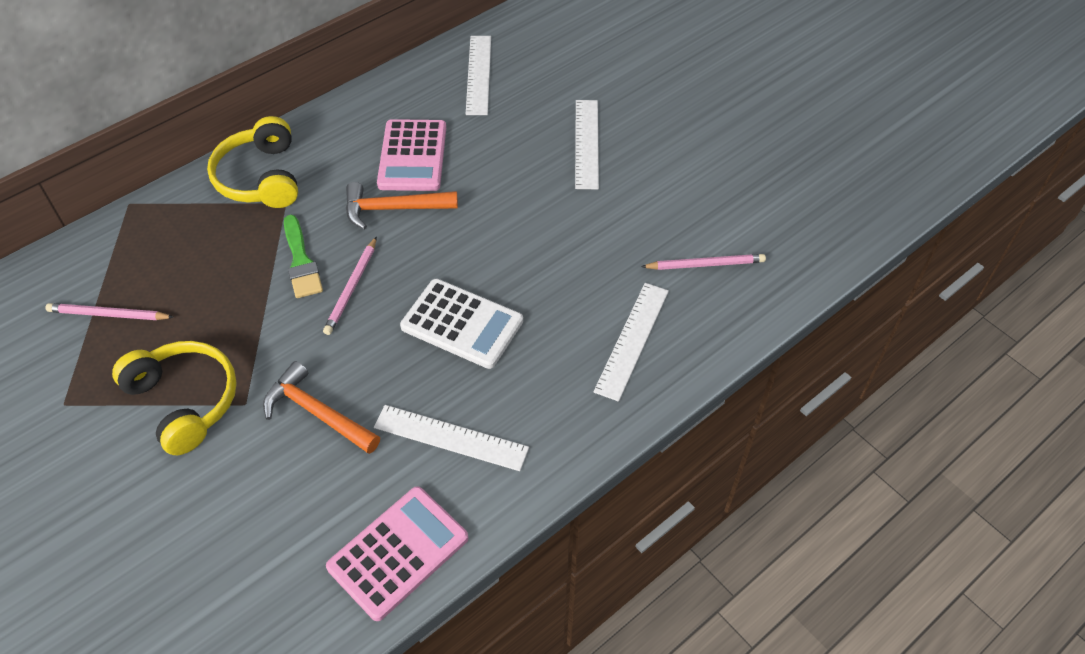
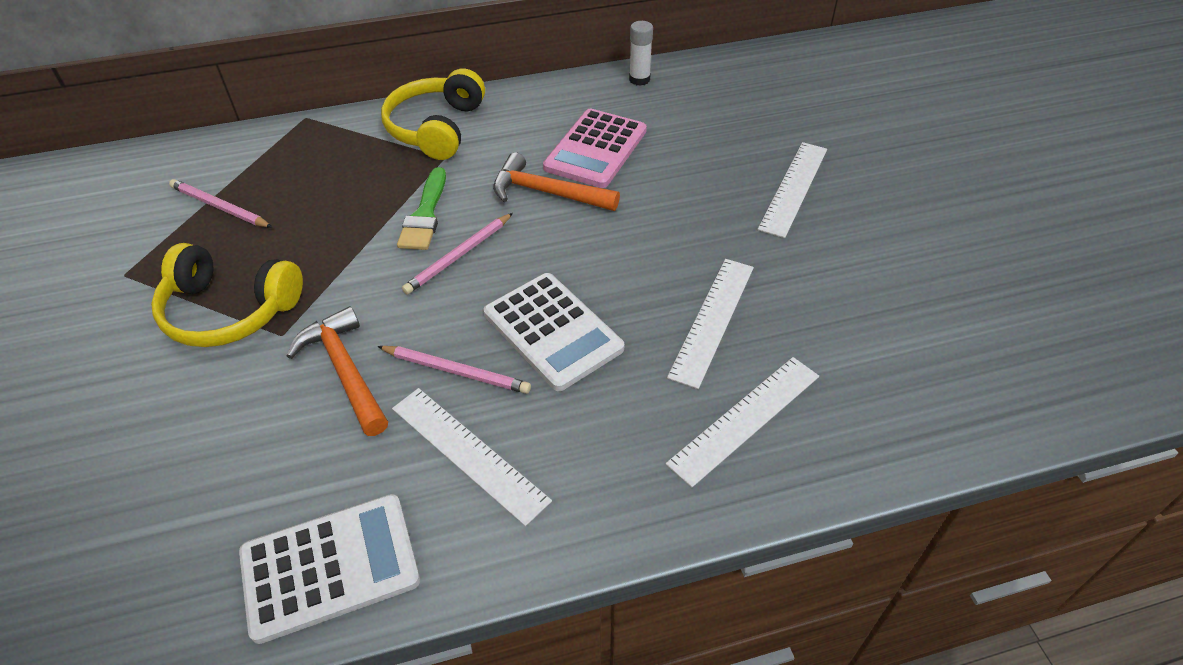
camera: 25 degrees right, 5 degrees down
yellow headphones [112,341,237,455] -> yellow headphones turned 120 degrees clockwise [151,243,303,347]
pink calculator [326,486,468,621] -> white calculator [239,494,420,644]
white ruler [466,36,491,115] -> white ruler moved to [667,259,754,389]
pink pencil [641,254,766,270] -> pink pencil moved to [377,346,531,394]
none -> white glue stick [629,21,653,86]

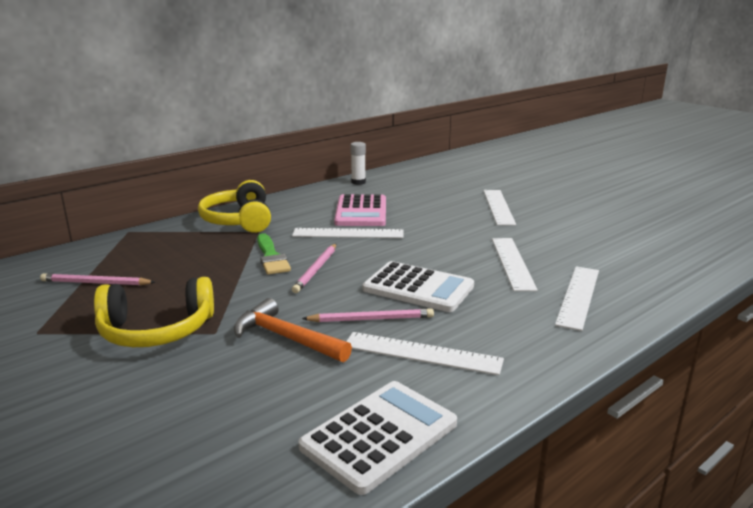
camera: 25 degrees left, 25 degrees down
orange hammer [493,152,620,211] -> white ruler [292,228,404,238]

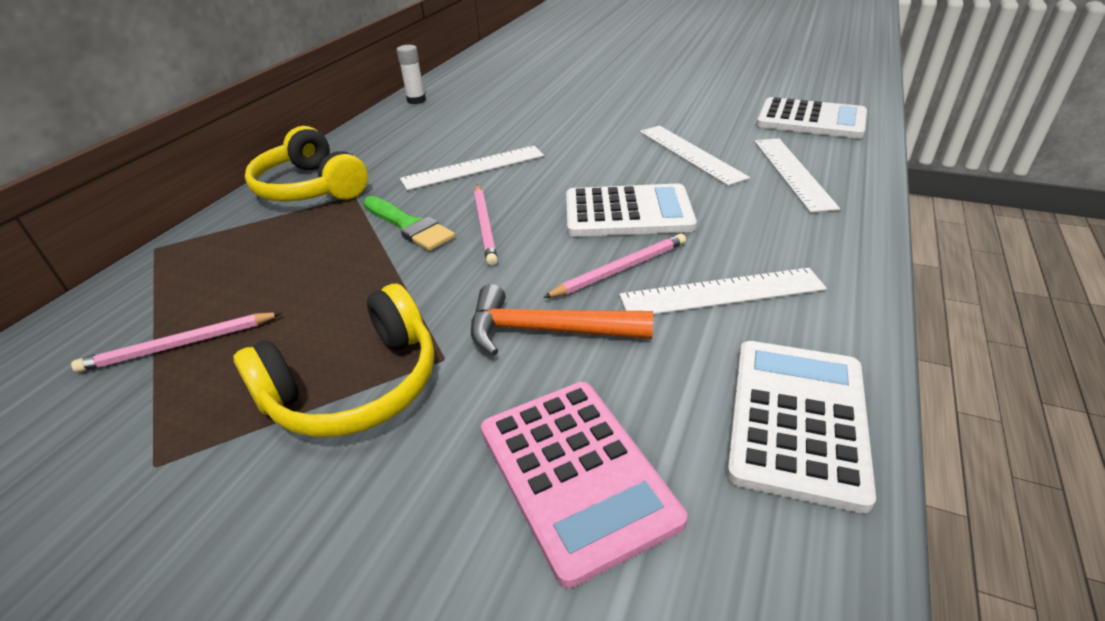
camera: 25 degrees left, 15 degrees up
pink calculator [334,194,386,226] -> pink calculator moved to [481,382,687,588]
white ruler [484,190,516,225] -> none
none -> white calculator [757,97,867,138]

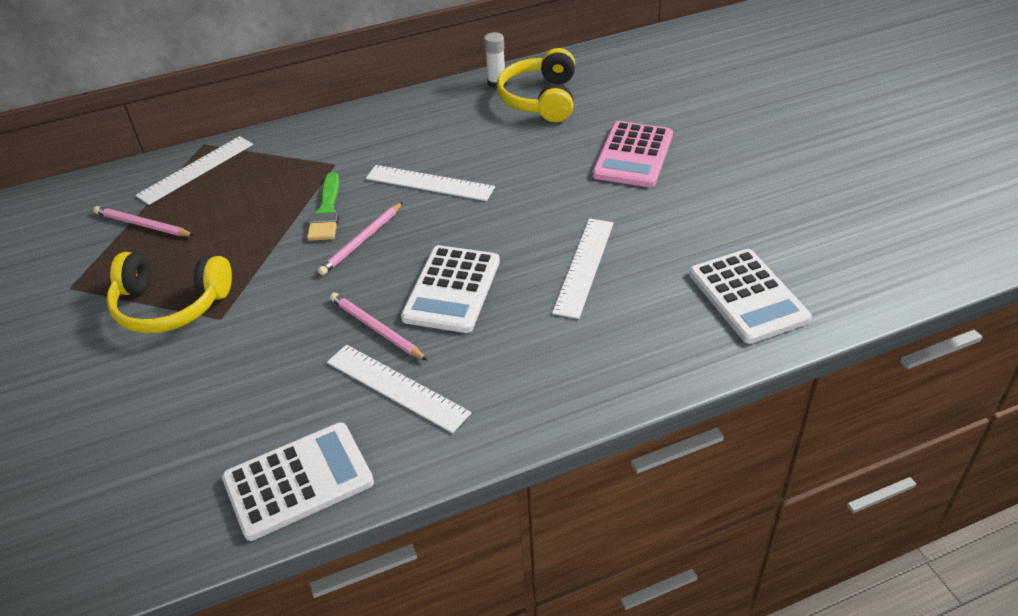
camera: 45 degrees right, 5 degrees up
yellow headphones [245,126,368,202] -> yellow headphones moved to [497,48,575,122]
orange hammer [471,284,653,356] -> none
pink calculator [481,382,687,588] -> pink calculator moved to [593,121,673,187]
pink pencil [543,234,686,298] -> pink pencil turned 150 degrees counterclockwise [330,293,428,361]
white calculator [566,183,697,237] -> white calculator turned 60 degrees clockwise [401,245,500,333]
white ruler [754,138,840,213] -> white ruler moved to [135,136,253,205]

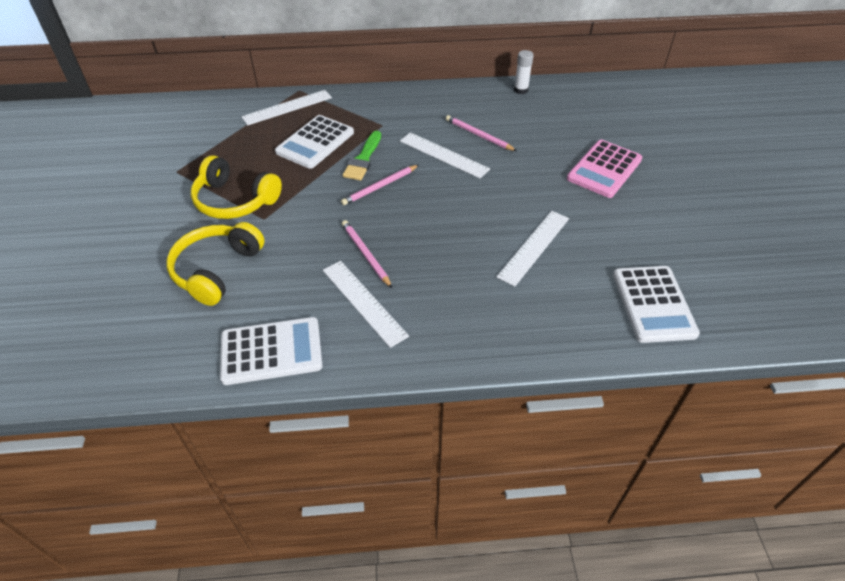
camera: 15 degrees right, 5 degrees up
pink pencil [94,206,195,236] -> pink pencil moved to [446,115,517,151]
white calculator [401,245,500,333] -> white calculator moved to [275,115,354,169]
yellow headphones [497,48,575,122] -> yellow headphones moved to [167,222,265,306]

